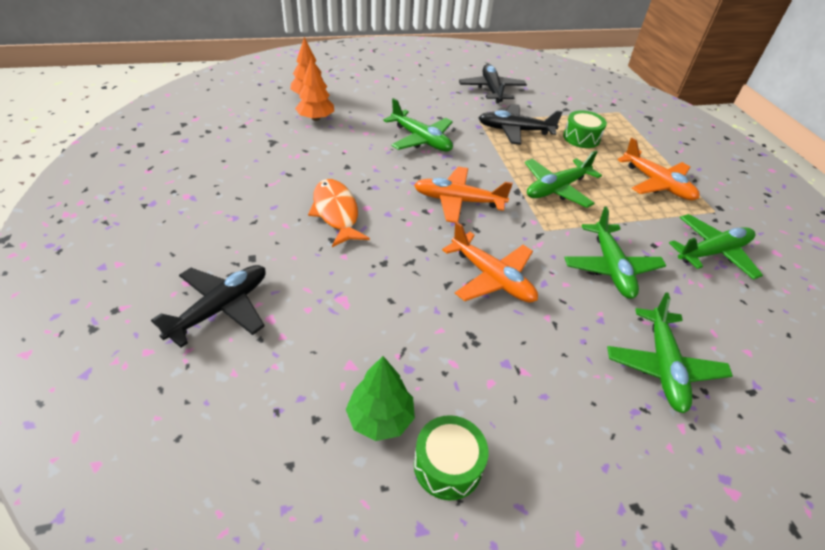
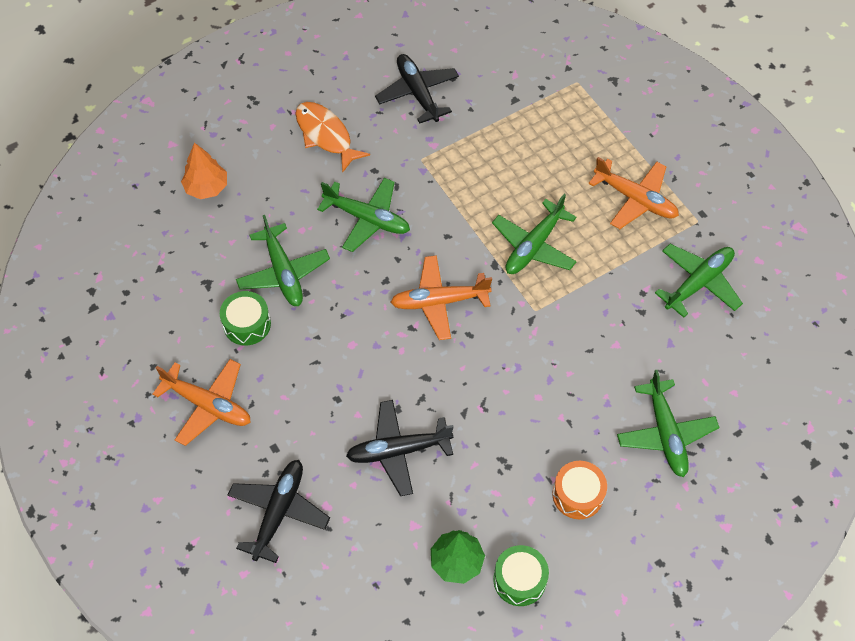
camera: 15 degrees left, 15 degrees up
orange tree [295,58,334,121] -> none
orange fish [308,179,370,247] -> orange fish moved to [295,102,370,173]
orange plane [442,222,538,303] -> orange plane moved to [153,359,251,446]
black plane [479,104,563,145] -> black plane moved to [346,400,454,496]
green drum [563,110,607,148] -> green drum moved to [220,291,271,345]
green plane [564,207,666,299] -> green plane moved to [236,215,330,306]
none -> orange drum [552,461,607,519]

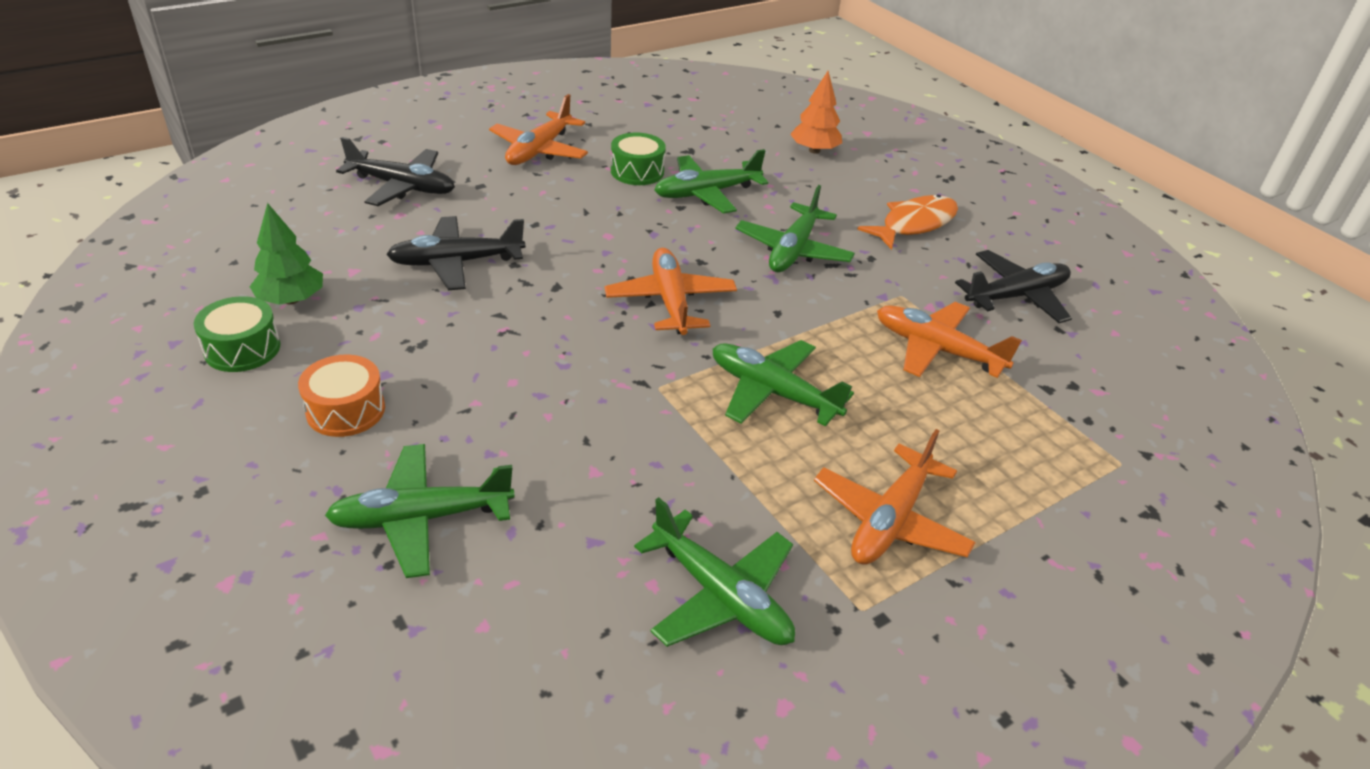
camera: 85 degrees right, 20 degrees down
black plane [346,400,454,496] -> black plane turned 90 degrees counterclockwise [386,216,525,290]
none -> orange plane [877,302,1022,378]

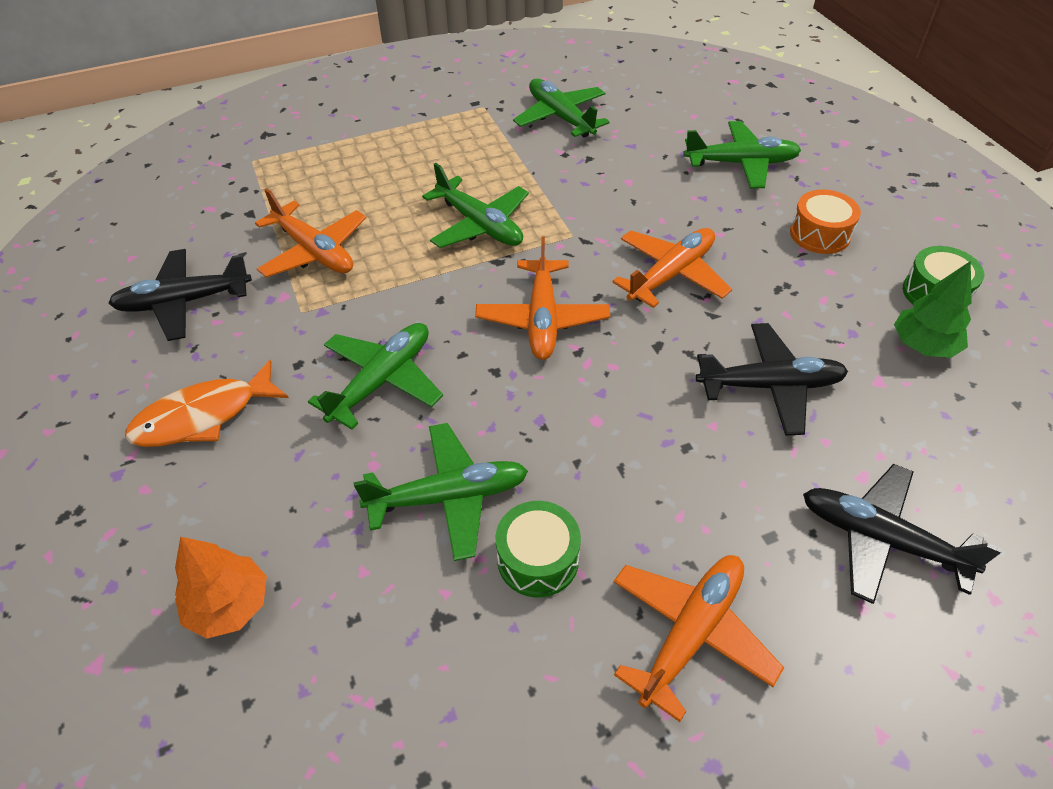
camera: 165 degrees left, 10 degrees up
orange plane [814,429,976,565] -> orange plane moved to [612,228,732,308]

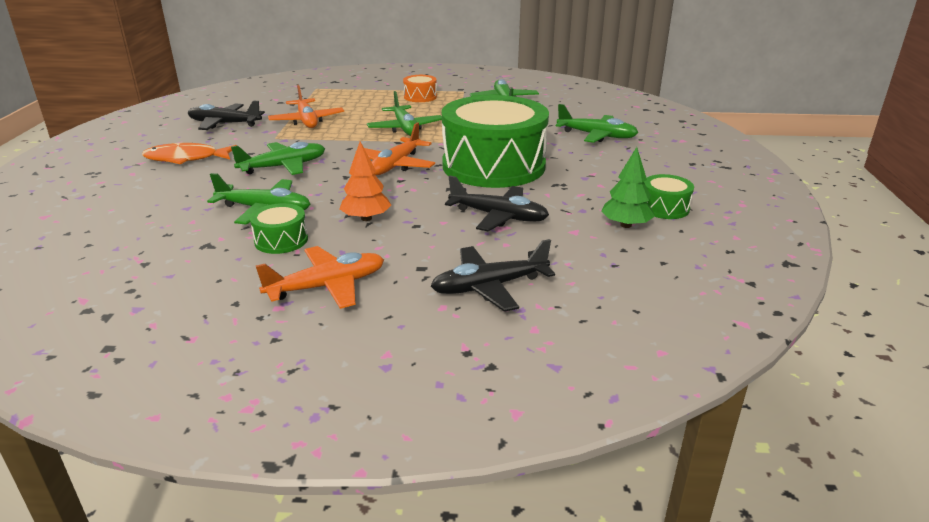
camera: 25 degrees right, 20 degrees down
orange tree [175,536,267,639] -> orange tree moved to [339,142,391,221]
orange plane [612,228,732,308] -> green drum [442,95,549,188]
orange drum [790,189,861,254] -> orange drum moved to [403,75,437,102]
black plane [803,464,1002,604] -> black plane turned 75 degrees counterclockwise [431,239,555,312]

